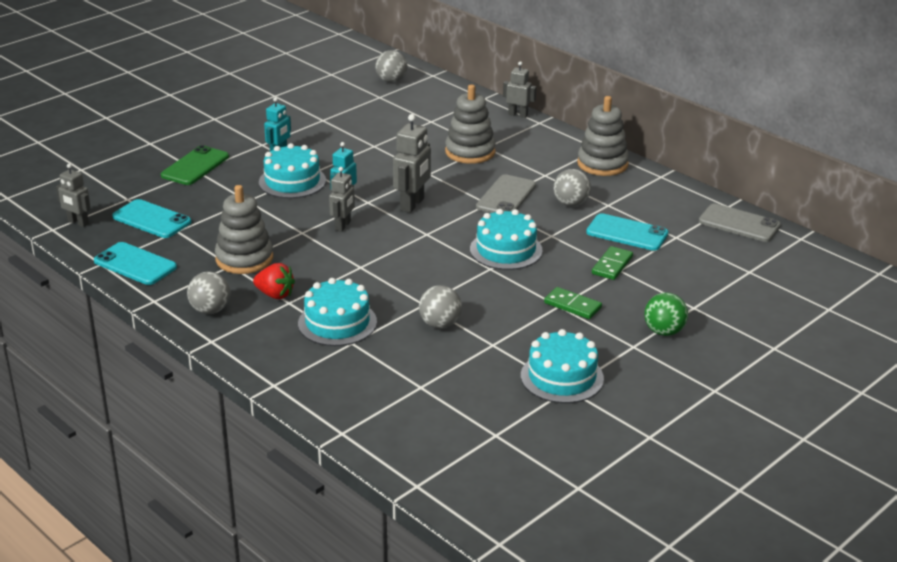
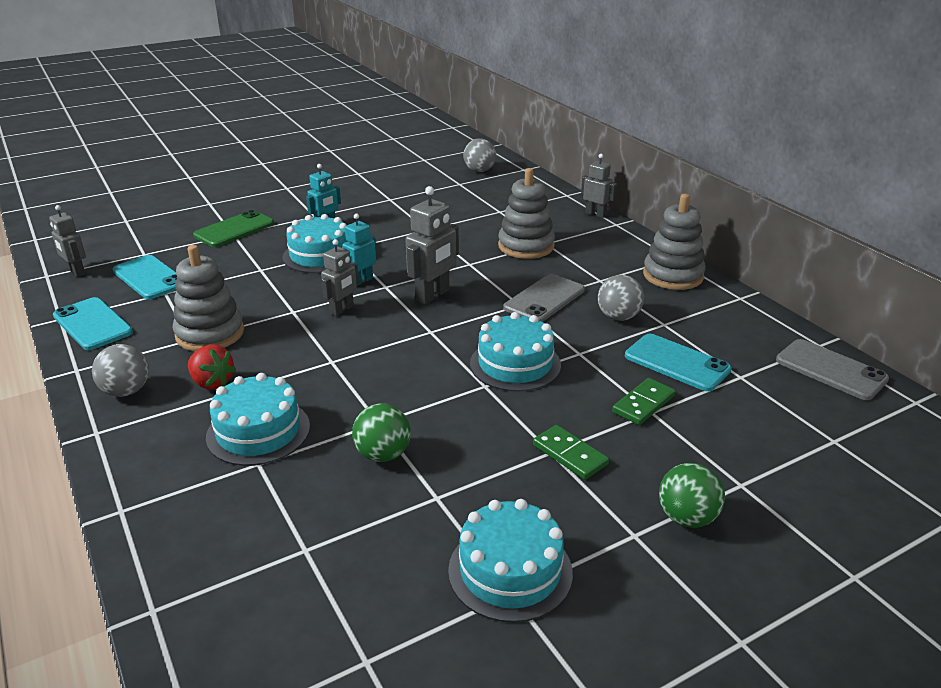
camera: 15 degrees right, 0 degrees up
grey ball [419,285,462,328] -> green ball [352,404,411,462]

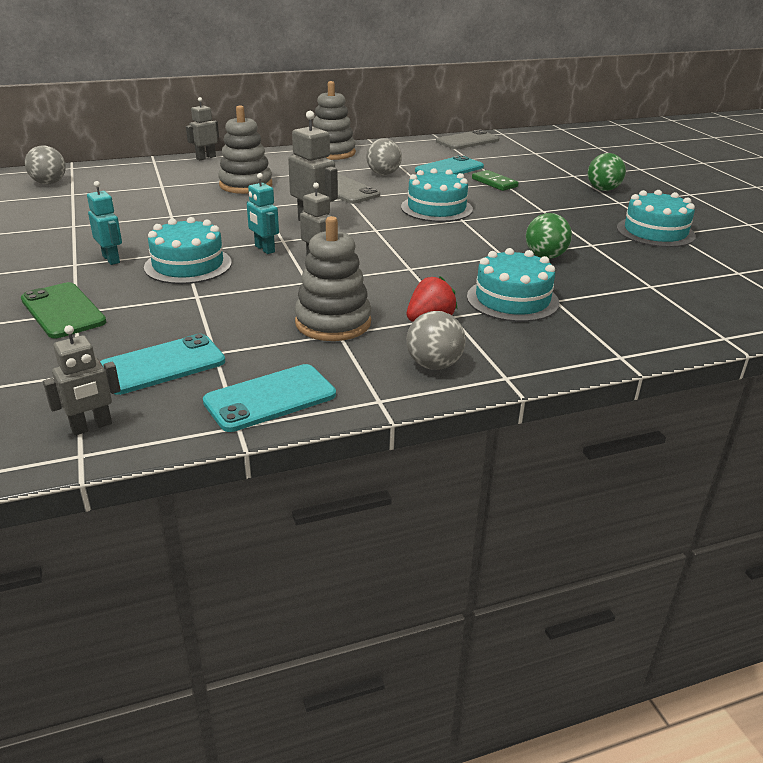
camera: 80 degrees left, 0 degrees up
green domino [533,425,609,480] -> none

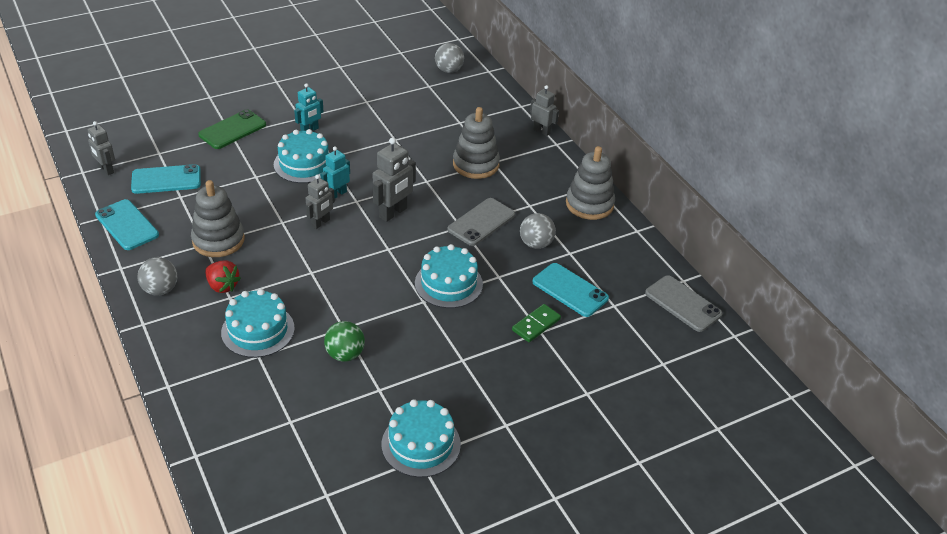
camera: 80 degrees right, 10 degrees up
turquoise phone [100,334,225,395] -> turquoise phone turned 60 degrees counterclockwise [131,164,201,194]
green ball [588,153,626,191] -> none

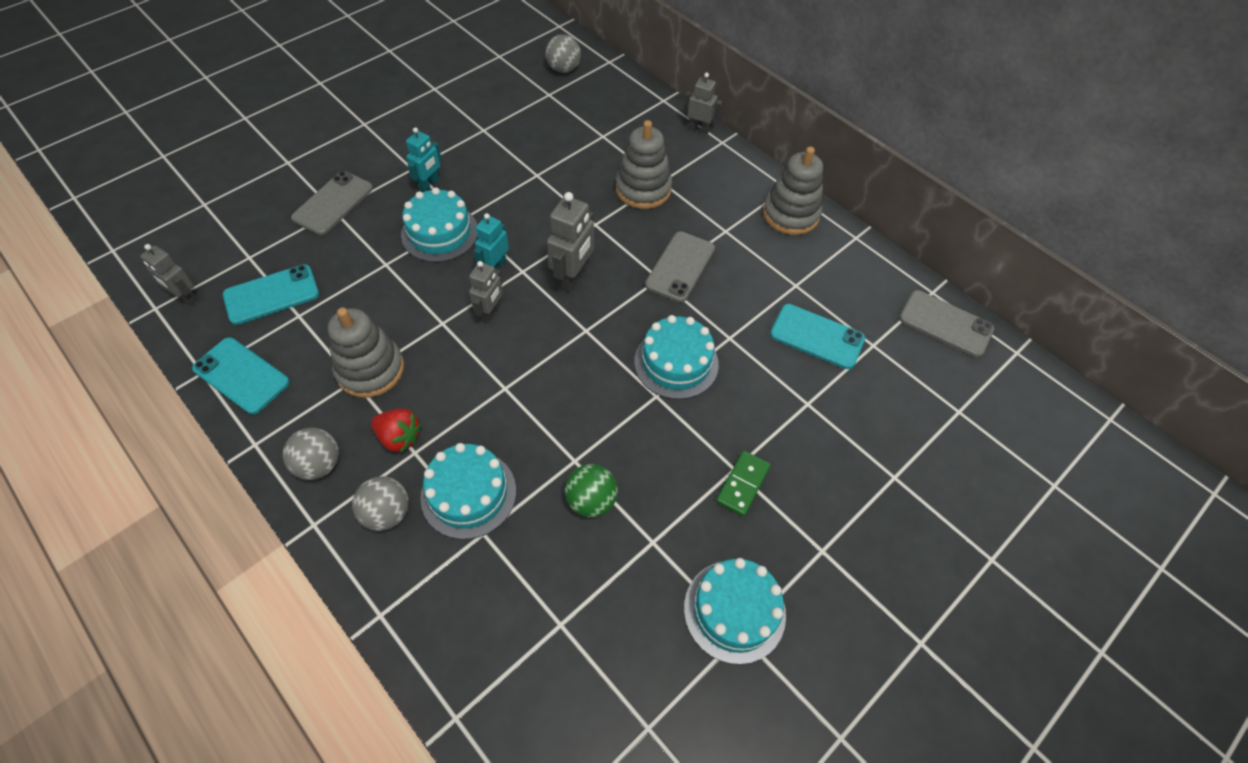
camera: 15 degrees left, 15 degrees up
green phone [198,109,266,149] -> grey phone [291,171,373,235]
green domino [512,304,561,342] -> green domino moved to [716,451,771,516]
grey ball [520,213,556,249] -> grey ball moved to [352,476,409,531]

